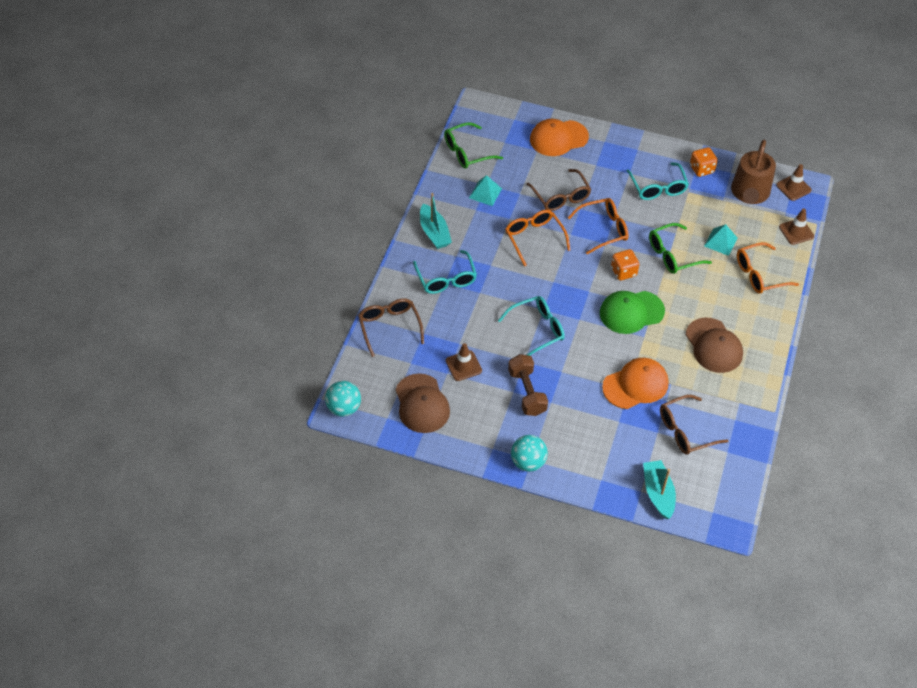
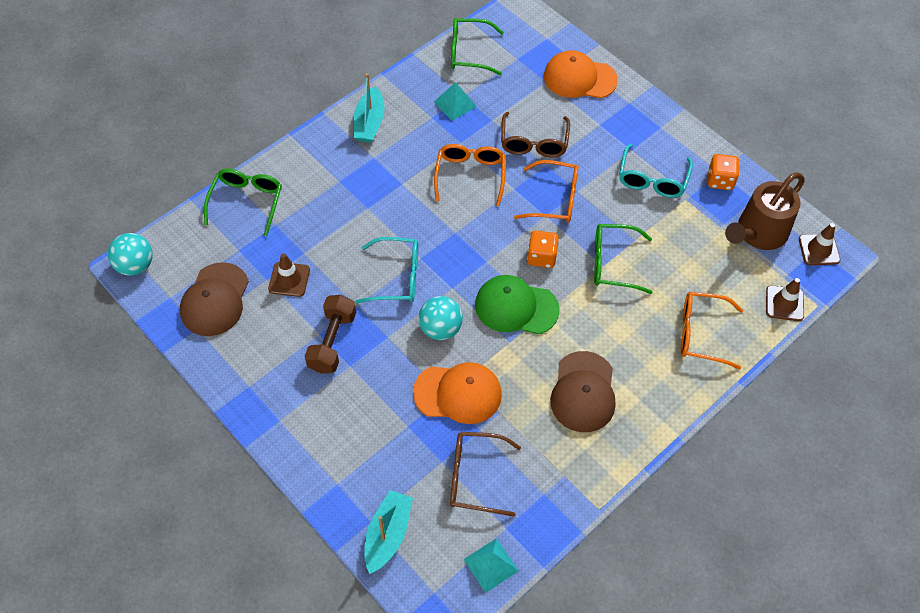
camera: 30 degrees right, 5 degrees up
brown glasses [358,298,424,357] -> green glasses [204,168,282,236]
turquoise glasses [413,250,477,294] -> none
turquoise ball [511,435,548,472] -> turquoise ball moved to [419,296,463,340]
turquoise pyramid [704,224,738,256] -> turquoise pyramid moved to [463,538,519,593]

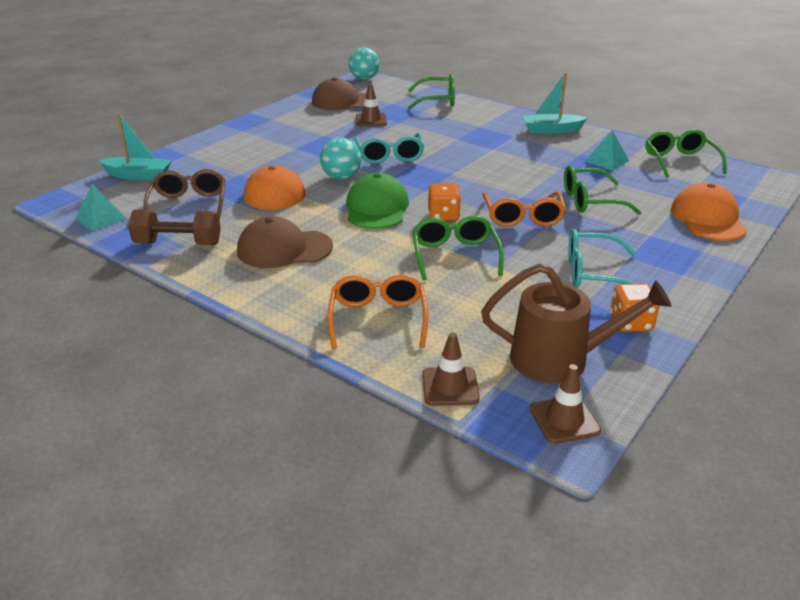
camera: 80 degrees right, 25 degrees down
brown dumbbell [305,295,356,373] -> brown dumbbell moved to [128,209,221,245]
orange glasses [434,144,505,206] -> none
brown glasses [501,112,570,157] -> green glasses [564,166,642,215]
brown watering can [725,172,804,250] -> brown watering can turned 150 degrees clockwise [481,264,672,383]

